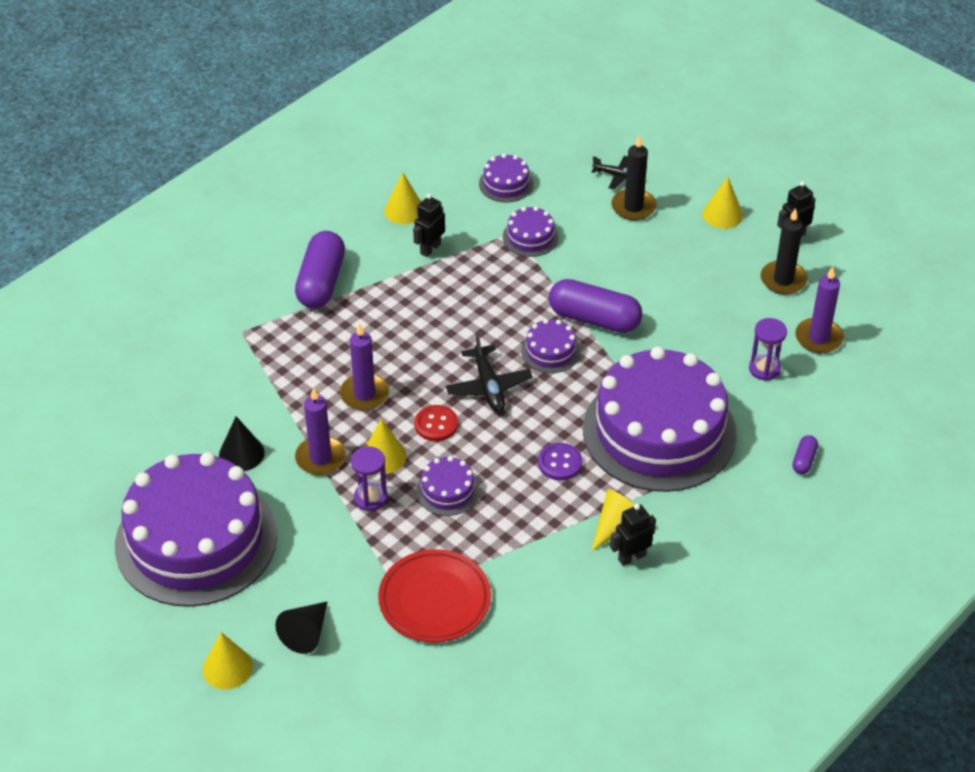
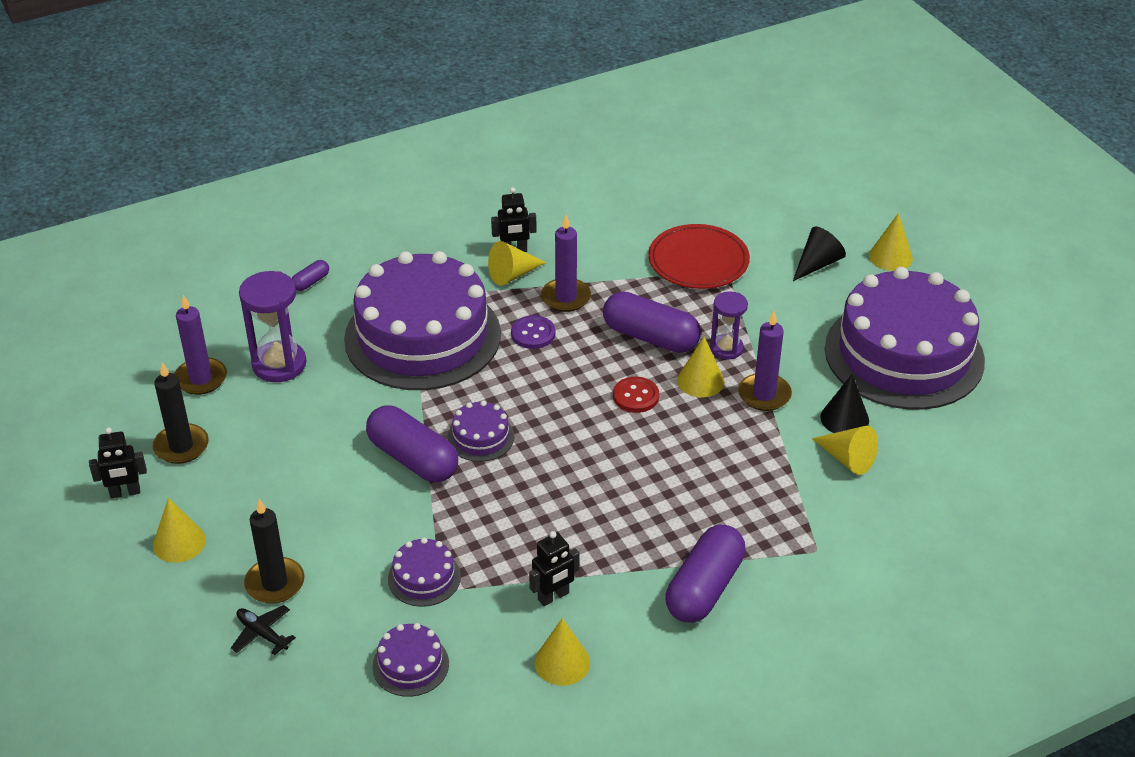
camera: 160 degrees left, 5 degrees down
purple candle [340,323,389,411] -> purple candle moved to [541,215,591,312]
purple cake [416,456,479,516] -> purple capsule [603,291,701,353]
black plane [446,333,533,412] -> none
purple hourglass [749,318,787,381] -> purple hourglass [239,271,306,382], size x1.61
none -> yellow cone [812,426,878,475]

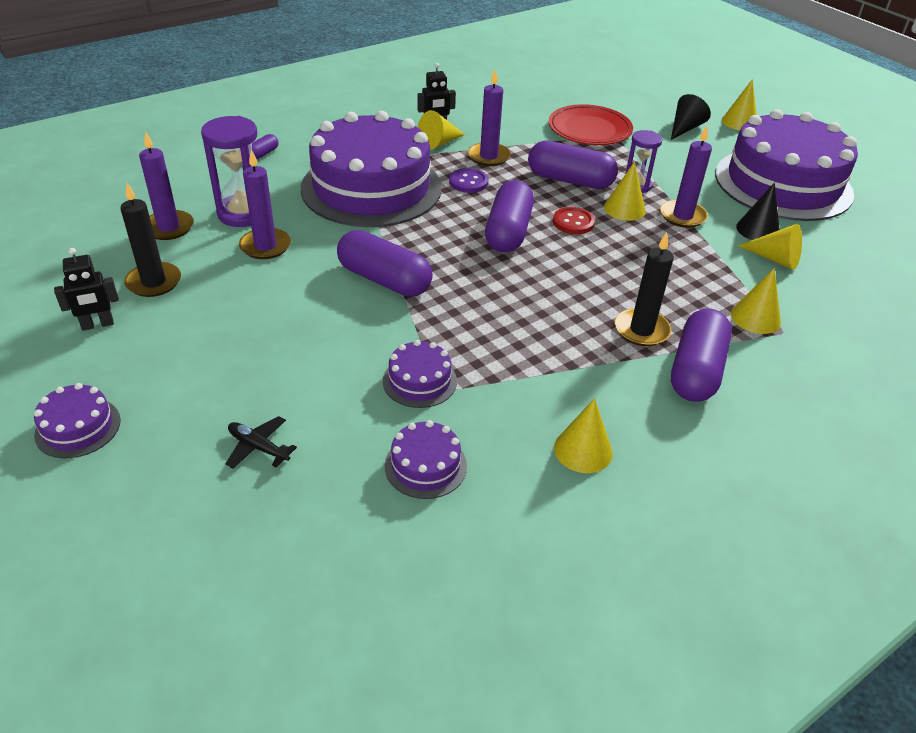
camera: 10 degrees left, 0 degrees up
yellow cone [153,498,206,563] -> yellow cone moved to [731,268,781,334]
black candle [244,499,304,604] -> black candle moved to [615,232,674,346]
purple cake [447,400,514,462] -> purple cake moved to [34,383,120,458]
black robot [529,531,580,606] -> none
none -> purple candle [239,150,291,259]
none -> purple capsule [485,180,534,252]

